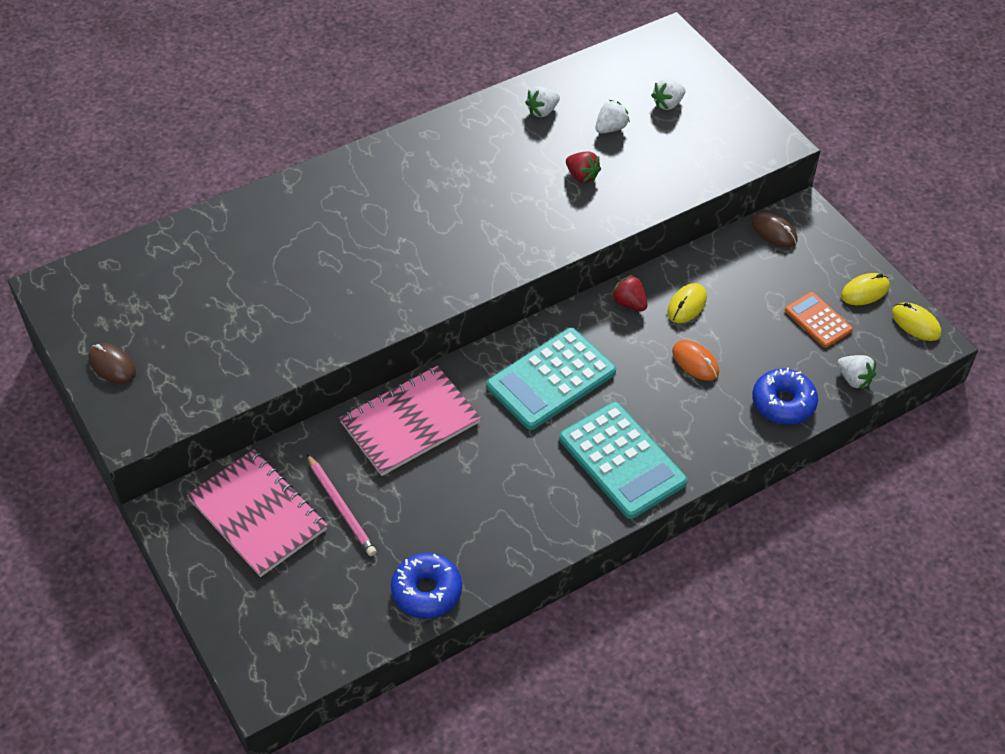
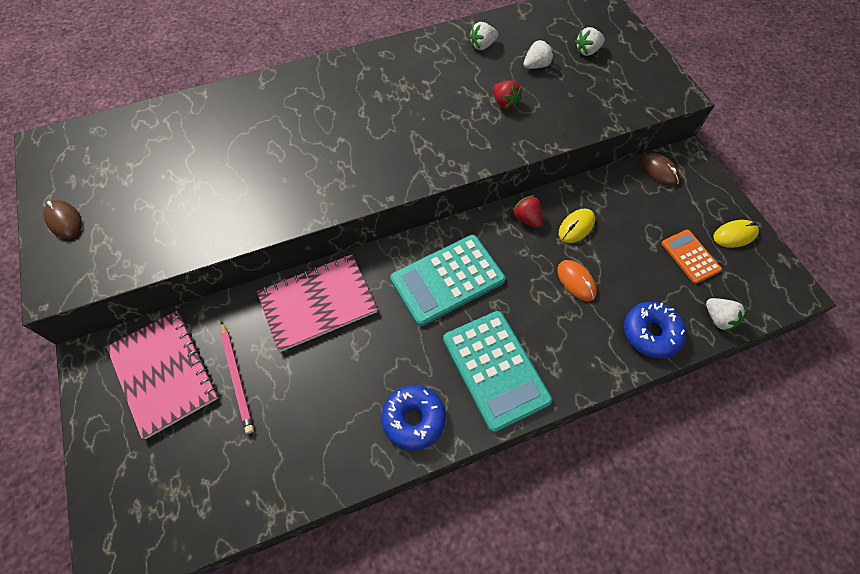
camera: 10 degrees right, 10 degrees up
blue donut [391,553,462,619] -> blue donut moved to [381,385,446,450]
yellow mouse [892,302,941,341] -> none

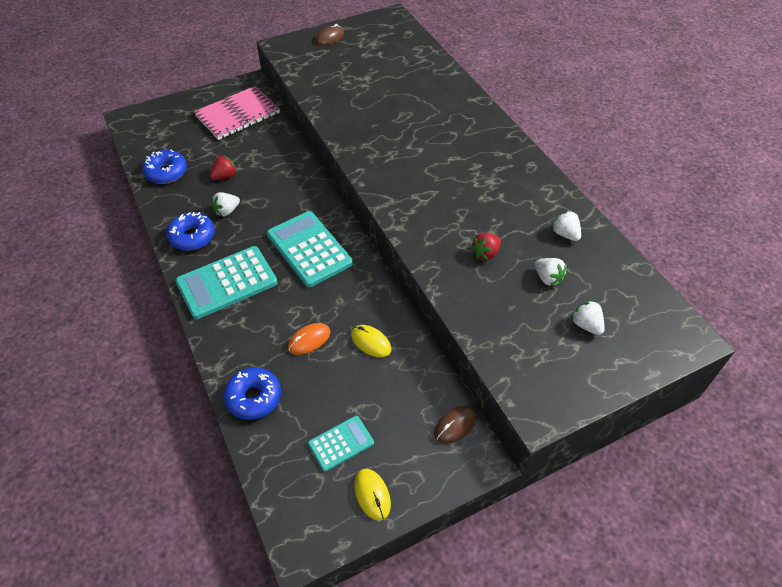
camera: 85 degrees right, 10 degrees down
pink pencil [221,321,254,434] -> none
pink notebook [257,255,378,352] -> none
red strawberry [512,195,543,228] -> red strawberry moved to [210,155,237,180]
orange calculator [662,230,722,284] -> turquoise calculator [308,416,374,472]
white strawberry [706,298,747,331] -> white strawberry moved to [212,192,240,217]
none -> blue donut [142,150,187,184]

